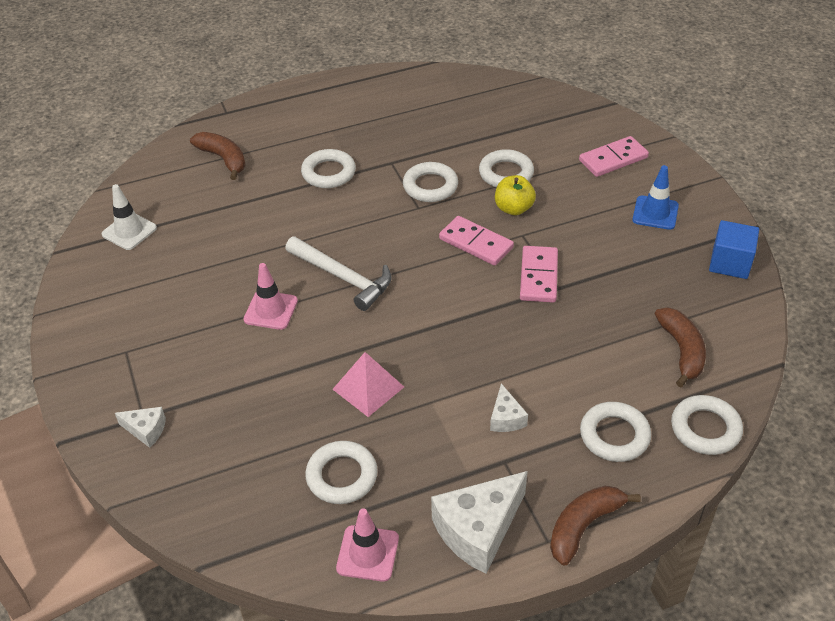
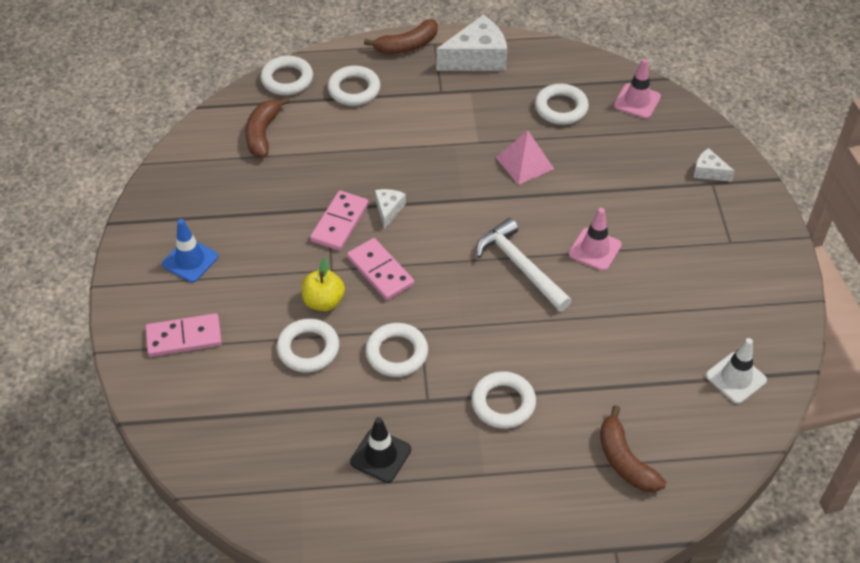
camera: 165 degrees left, 5 degrees up
pink traffic cone [336,508,399,582] -> pink traffic cone moved to [614,59,661,119]
white cheese [490,383,528,432] -> white cheese moved to [375,189,406,229]
blue cube [709,220,759,279] -> none
none -> black traffic cone [350,417,411,483]

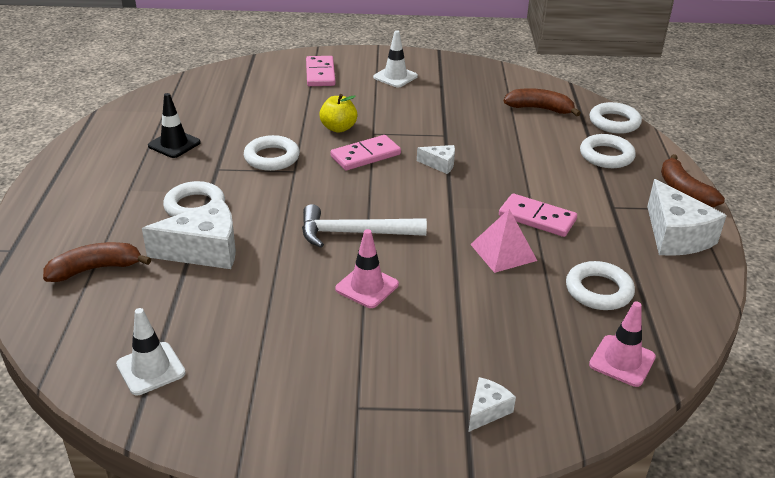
camera: 95 degrees right, 15 degrees down
blue traffic cone [162,219,218,282] -> white traffic cone [373,30,418,87]
white ring [277,318,339,373] -> none
pink domino [310,191,369,251] -> pink domino moved to [499,193,577,237]
white hammer [476,218,572,311] -> white hammer turned 150 degrees counterclockwise [302,204,427,248]
none -> white cheese [142,199,236,269]

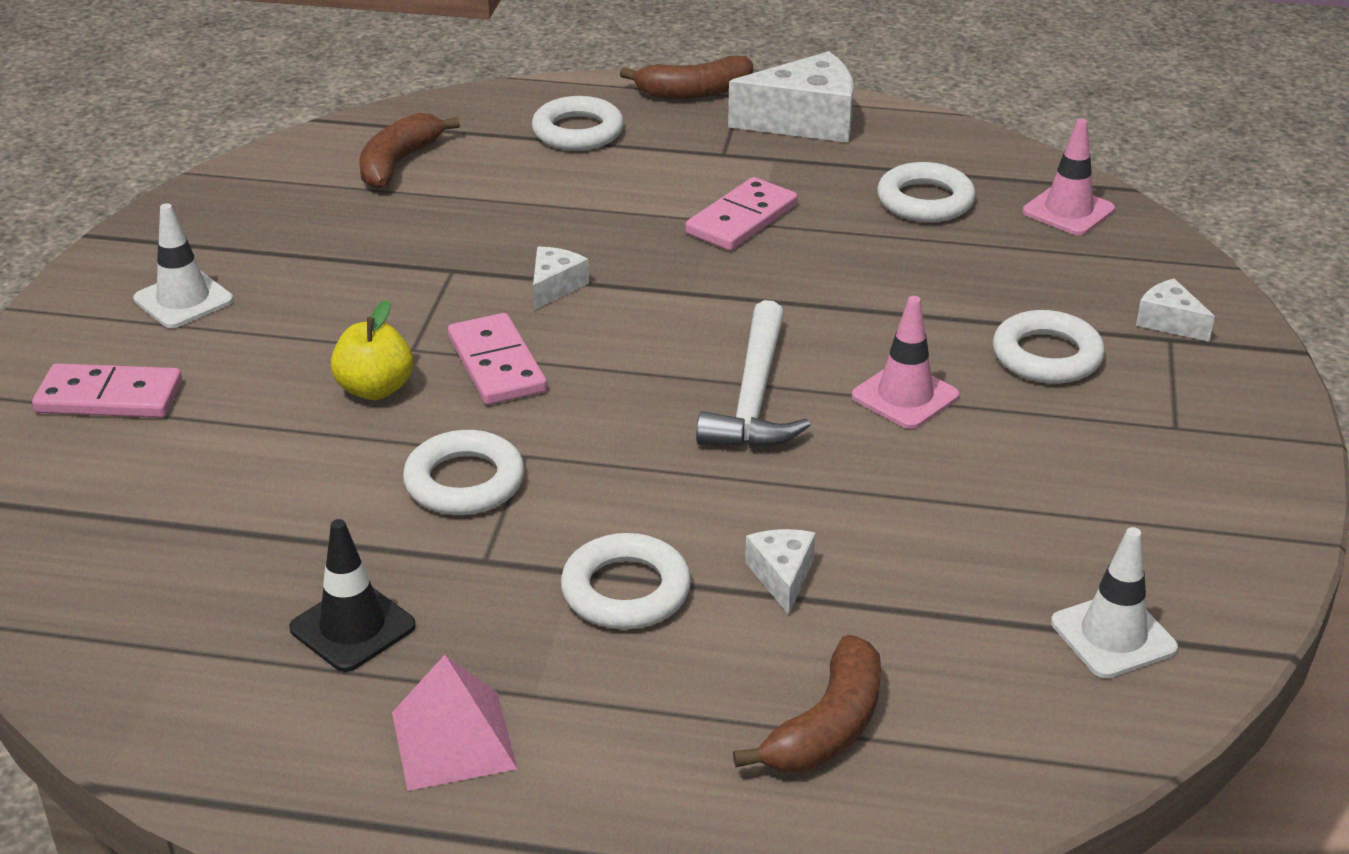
camera: 80 degrees left, 0 degrees up
brown banana [43,242,151,282] -> brown banana turned 135 degrees counterclockwise [733,635,881,773]
white cheese [142,199,236,269] -> white cheese [745,529,816,615], size x0.51
pink pyramid [470,209,537,273] -> pink pyramid moved to [392,655,517,791]
white ring [589,102,642,134] -> white ring moved to [993,310,1105,384]

